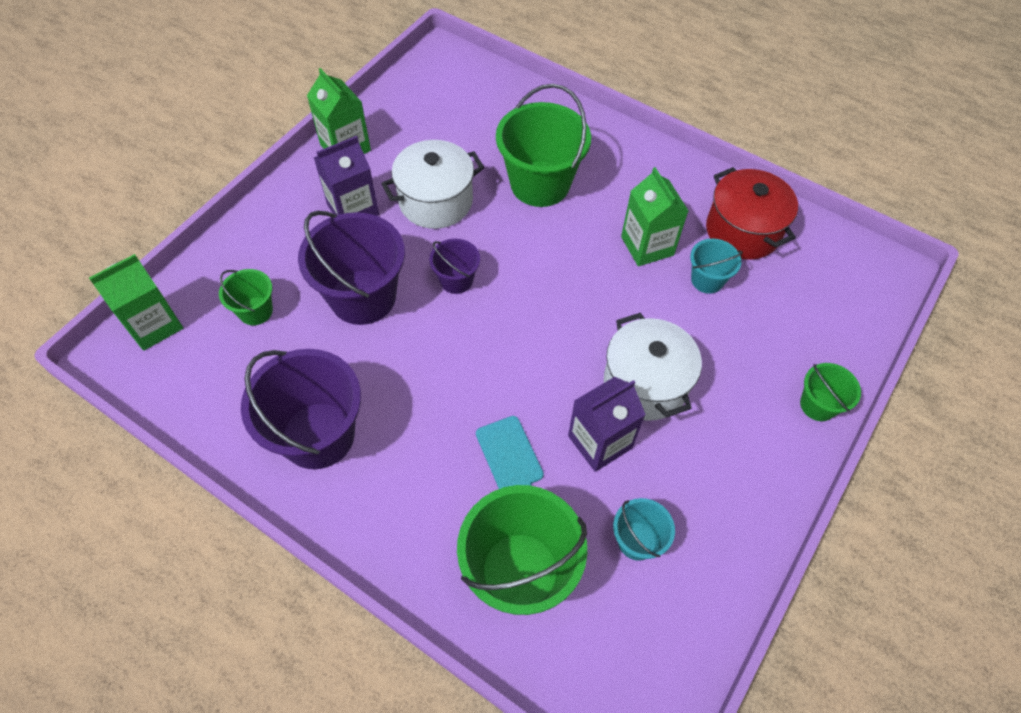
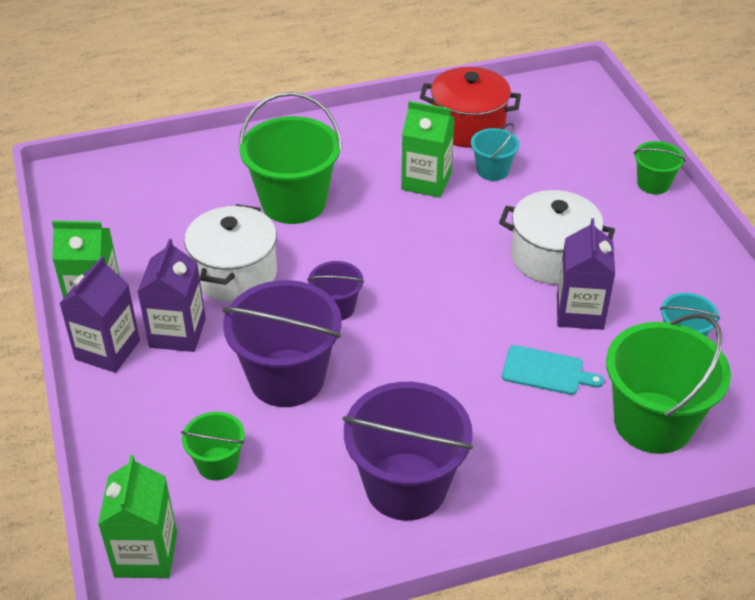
camera: 50 degrees left, 15 degrees down
none -> purple carton [59,256,140,373]

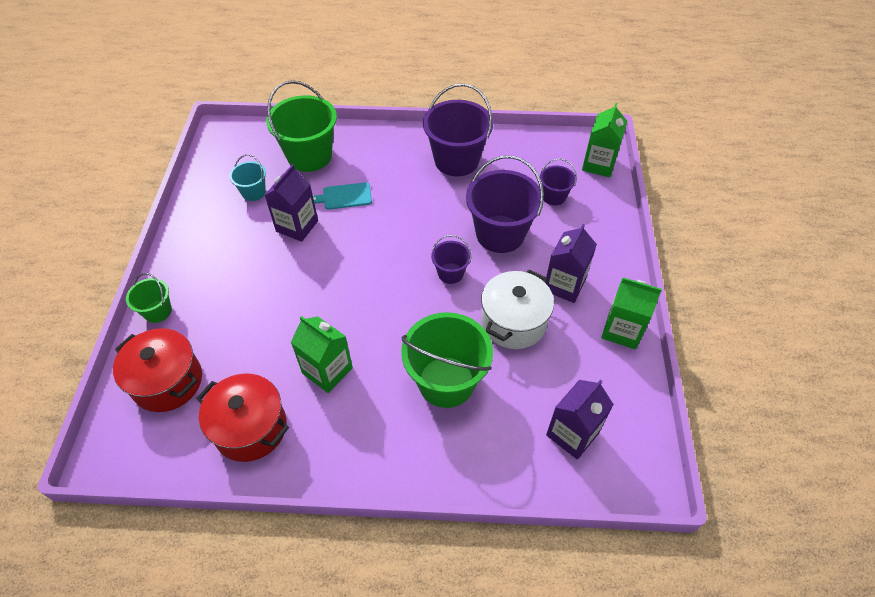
camera: 160 degrees left, 10 degrees up
purple carton [59,256,140,373] -> purple carton moved to [546,380,614,460]
green bucket [181,412,245,481] -> purple bucket [540,159,577,206]
turquoise bucket [471,123,520,181] -> none
white pot [499,190,615,284] -> none
turquoise cutting board [502,345,604,395] -> turquoise cutting board turned 45 degrees counterclockwise [313,182,372,210]
none -> red pot [113,328,202,412]

